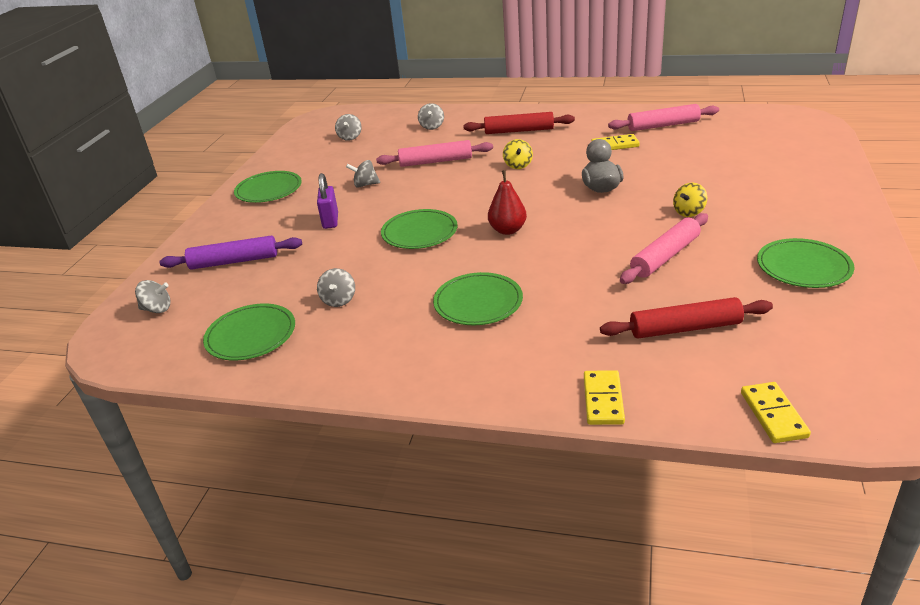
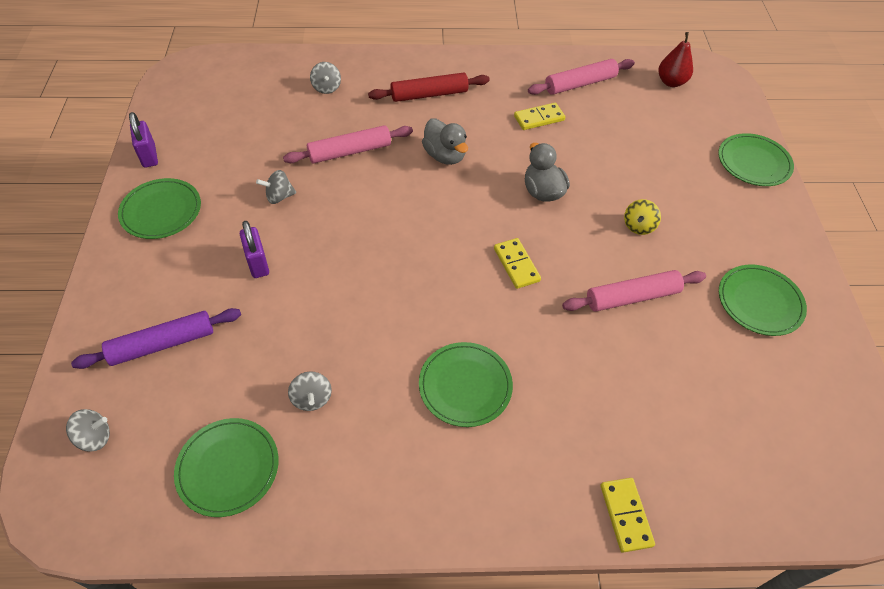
camera: 20 degrees left, 20 degrees up
grey spinning top [335,114,362,141] -> none
green plate [381,209,458,249] -> green plate moved to [718,133,794,186]
red pear [488,170,527,235] -> red pear moved to [658,32,693,87]
yellow spinning top [503,139,533,169] -> grey duck [422,118,468,165]
red rolling pin [600,297,773,338] -> none
pink rolling pin [620,213,708,284] -> pink rolling pin turned 45 degrees clockwise [562,270,706,312]
yellow domino [741,382,811,443] -> yellow domino moved to [494,238,541,289]
none -> purple padlock [129,112,158,168]

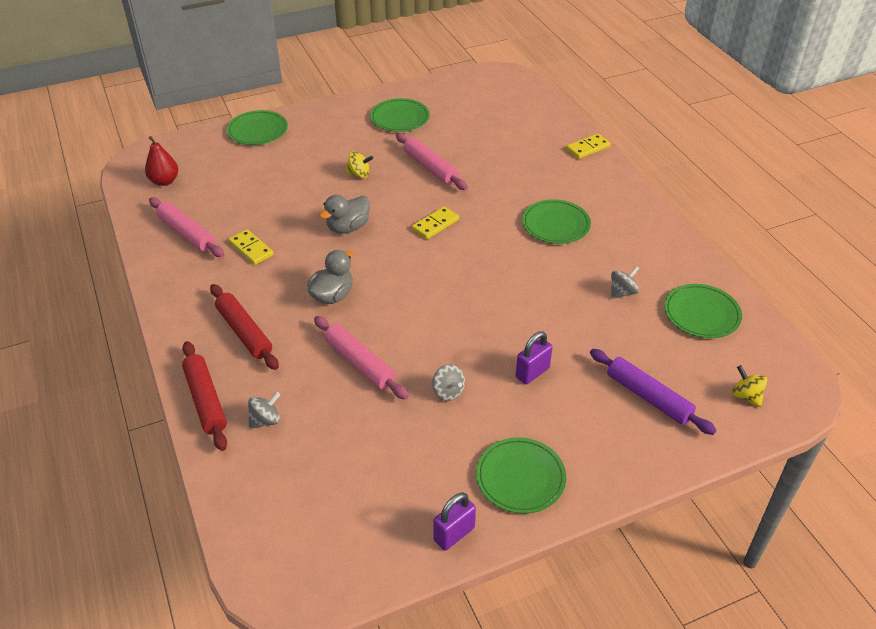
camera: 110 degrees left, 10 degrees down
grey spinning top [66,409,110,452] -> yellow spinning top [732,365,767,407]
none -> red rolling pin [182,341,227,451]

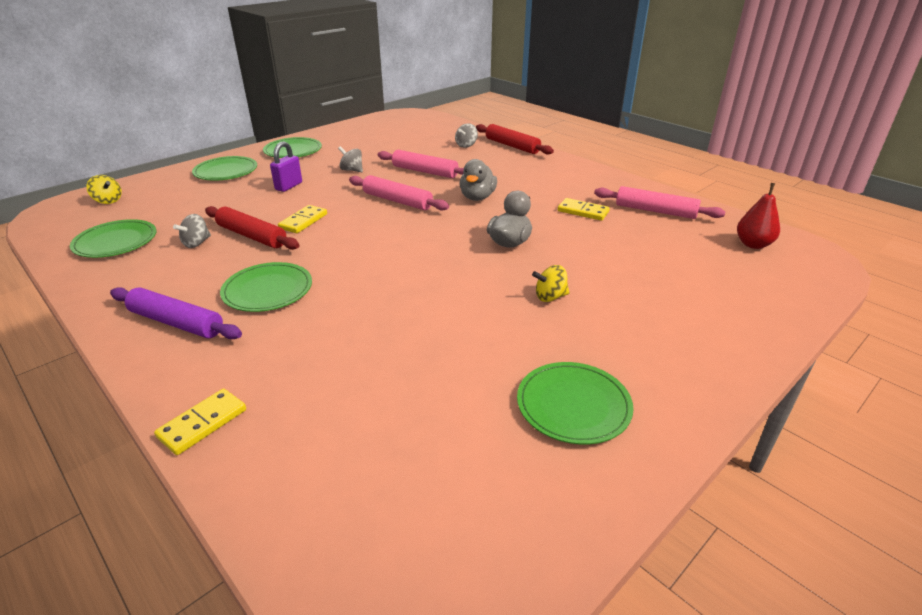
camera: 160 degrees right, 10 degrees down
red rolling pin [210,284,279,370] -> red rolling pin moved to [205,206,300,250]
green plate [226,110,288,145] -> green plate moved to [192,156,257,181]
pink rolling pin [396,133,468,190] -> pink rolling pin moved to [349,175,449,211]
yellow domino [412,206,459,239] -> yellow domino moved to [278,205,327,233]
purple padlock [433,492,476,550] -> none
purple rolling pin [590,349,717,435] -> purple rolling pin moved to [110,287,242,339]

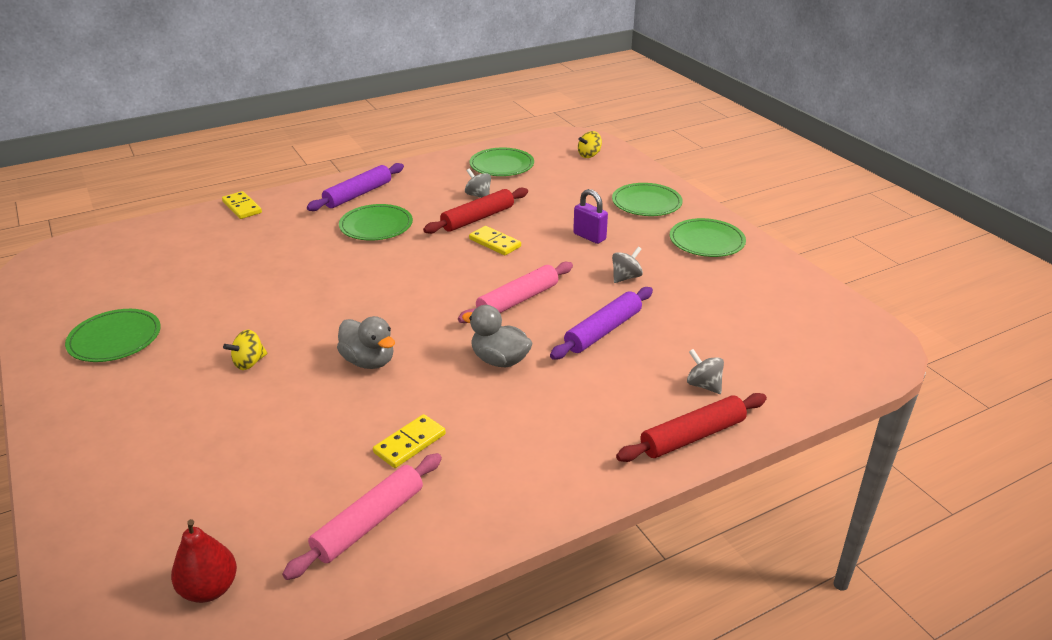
camera: 105 degrees right, 0 degrees up
pink rolling pin [378,150,464,178] -> purple rolling pin [550,287,653,360]
yellow spinning top [532,265,570,302] -> yellow spinning top turned 135 degrees counterclockwise [223,330,267,370]

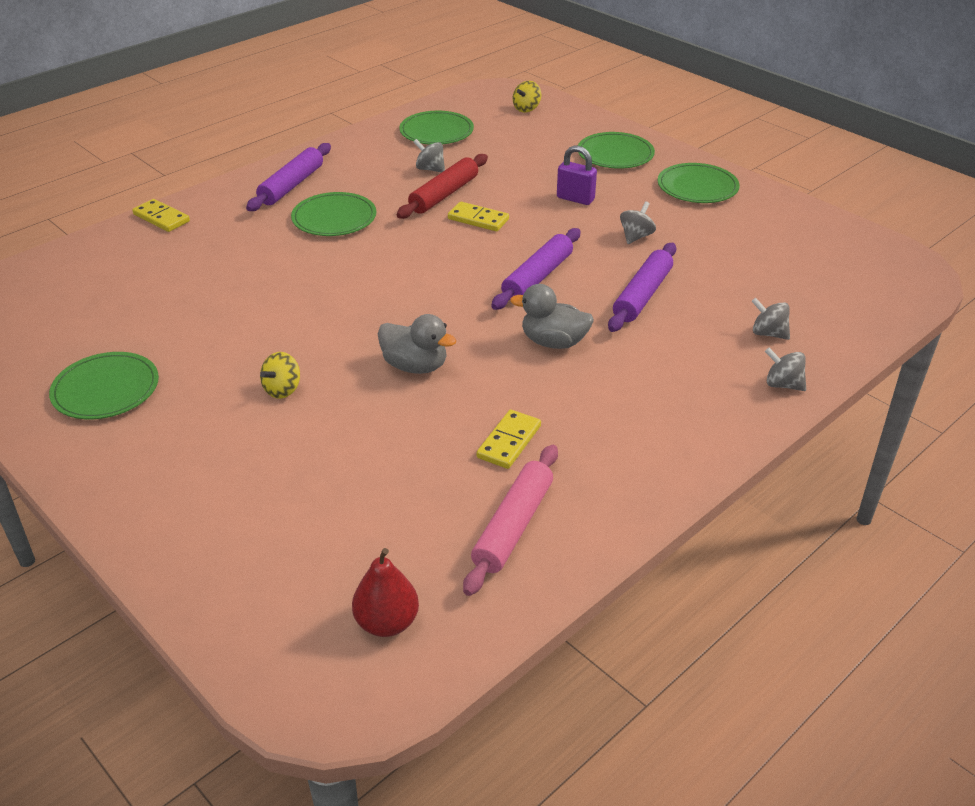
camera: 15 degrees left, 5 degrees up
pink rolling pin [458,262,573,323] -> purple rolling pin [491,228,581,310]
red rolling pin [616,393,767,462] -> grey spinning top [765,348,806,391]

